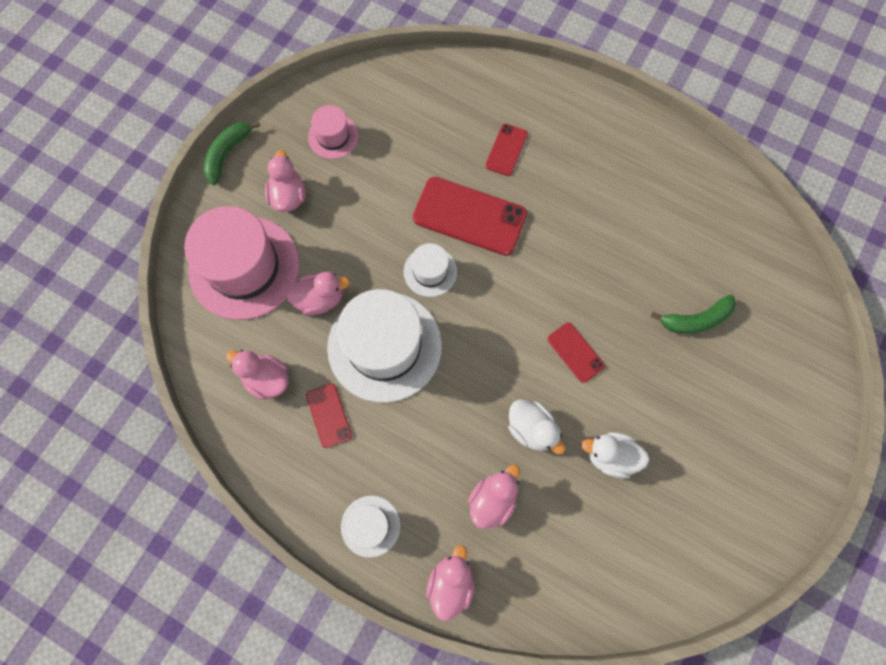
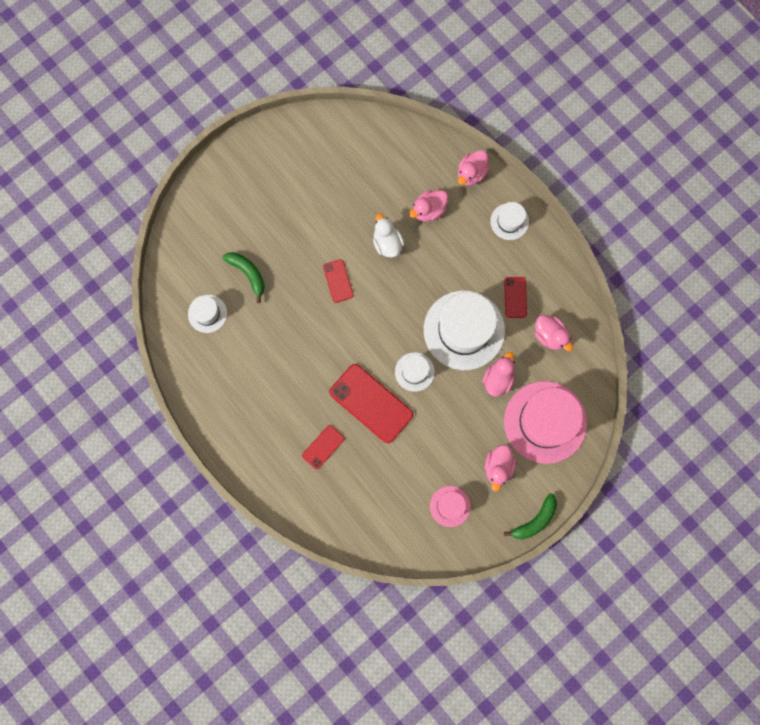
camera: 160 degrees left, 5 degrees up
pink duck [286,272,350,315] -> pink duck turned 105 degrees clockwise [483,352,515,397]
white duck [581,432,650,479] -> none
green banana [651,295,736,334] -> green banana turned 45 degrees clockwise [222,252,265,303]
none -> white hat [188,295,227,333]

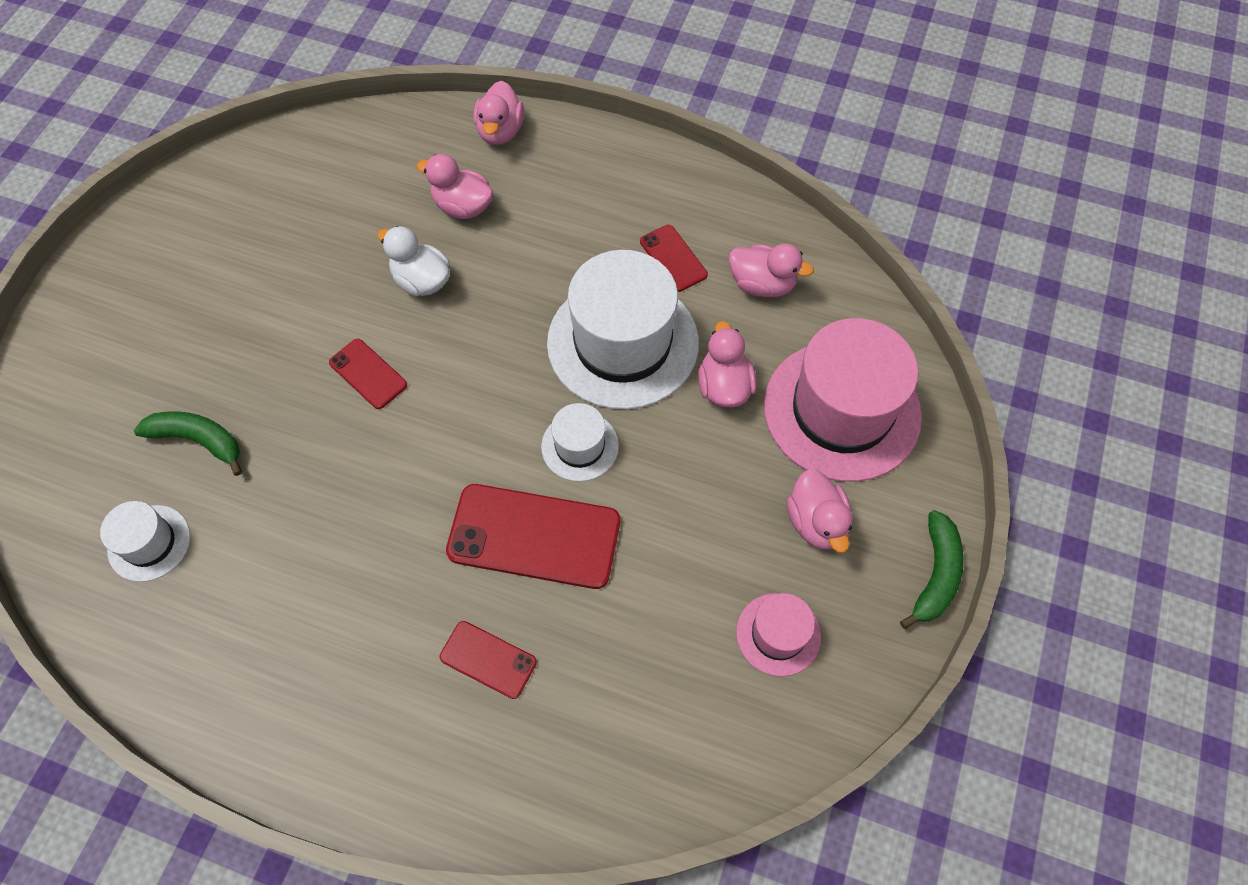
camera: 30 degrees left, 15 degrees down
red phone [302,425,345,469] -> red phone turned 75 degrees counterclockwise [440,621,537,699]
pink duck [409,190,448,222] -> pink duck turned 90 degrees clockwise [416,154,493,219]
white hat [490,202,529,240] -> none

